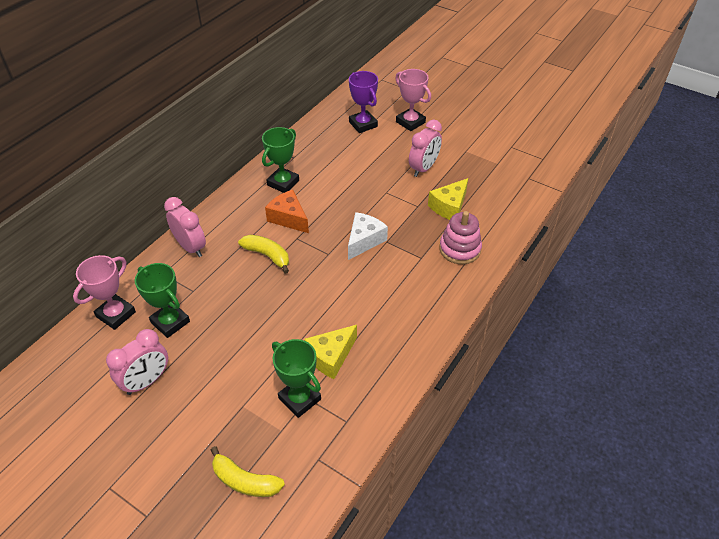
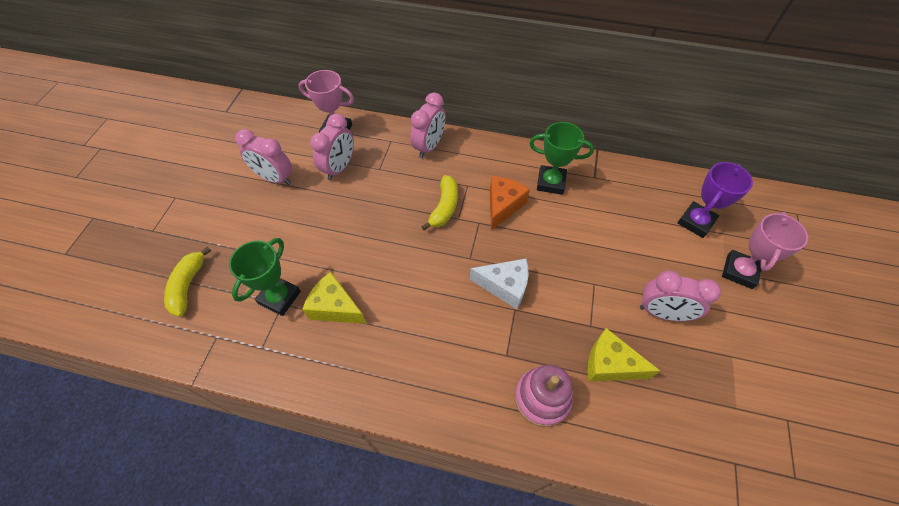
camera: 70 degrees right, 10 degrees up
green trophy [135,263,190,338] -> pink clock [310,114,354,180]

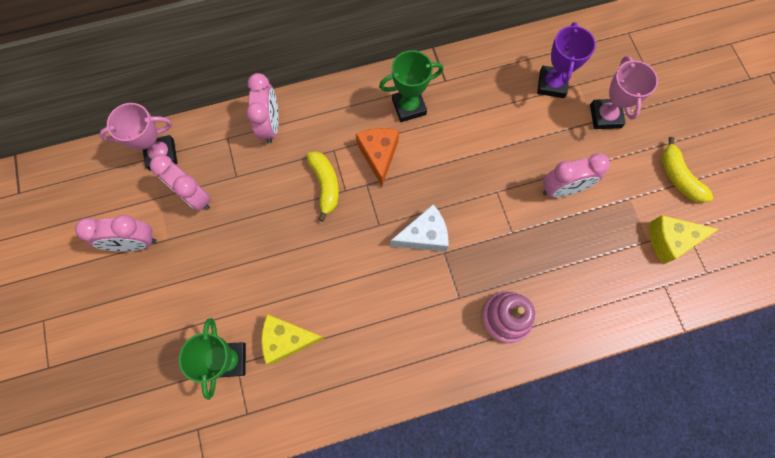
camera: 30 degrees left, 15 degrees up
yellow banana [164,247,211,317] -> yellow banana moved to [661,137,713,203]
pink clock [310,114,354,180] -> pink clock turned 135 degrees clockwise [150,155,211,211]
yellow cheese [588,328,660,382] -> yellow cheese moved to [649,215,719,264]

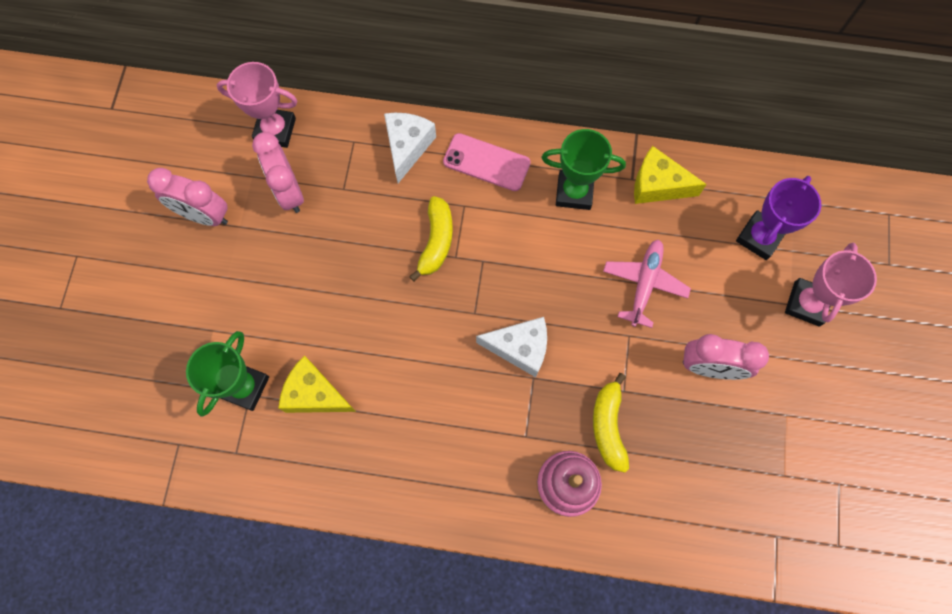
camera: 25 degrees right, 0 degrees up
pink clock [247,73,279,143] -> white cheese [384,113,436,183]
orange cheese [356,128,399,186] -> none
yellow cheese [649,215,719,264] -> yellow cheese moved to [634,146,707,204]
yellow banana [661,137,713,203] -> yellow banana moved to [593,373,629,473]
none -> pink phone [443,133,531,191]
none -> pink plane [603,240,691,328]

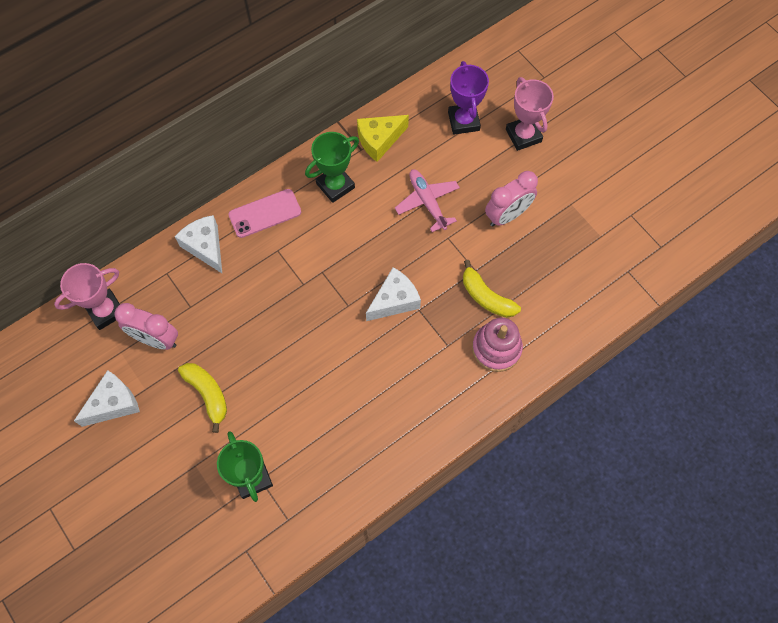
camera: 45 degrees left, 5 degrees down
pink clock [147,168,228,226] -> white cheese [74,370,140,427]
yellow cheese [278,356,356,413] -> none
yellow banana [409,196,453,281] -> yellow banana moved to [178,363,227,433]

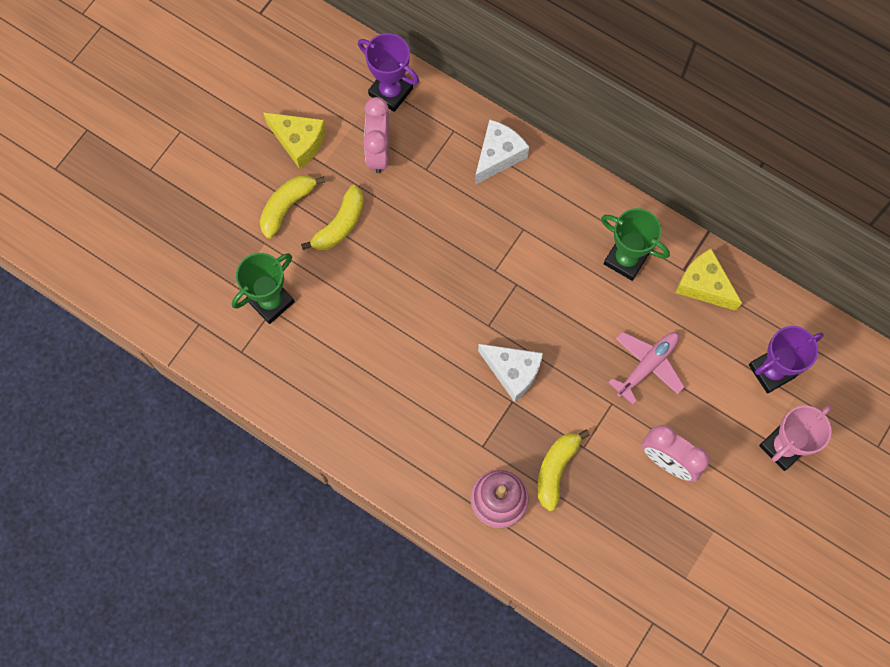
camera: 70 degrees right, 5 degrees up
pink trophy [54,263,120,330] -> purple trophy [358,33,419,112]
white cheese [74,370,140,427] -> yellow cheese [263,112,326,169]
pink phone [228,189,301,238] -> none
none -> yellow banana [260,175,325,239]

